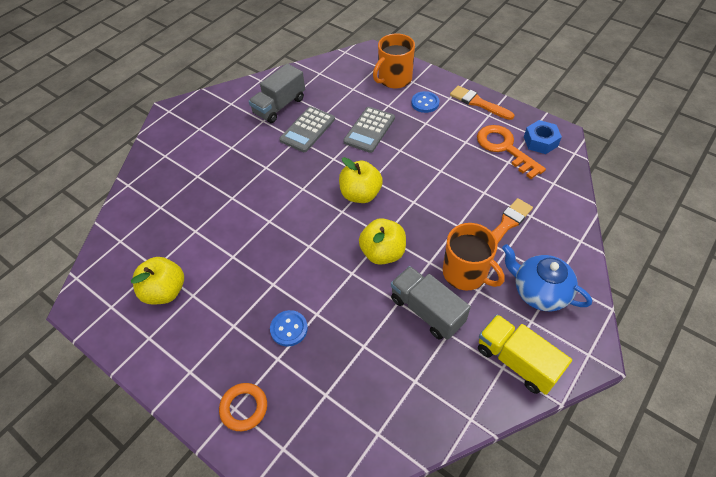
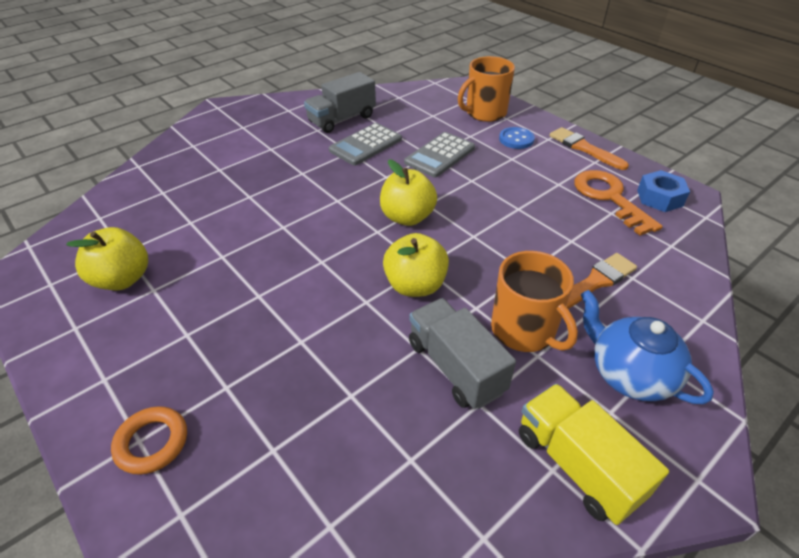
camera: 10 degrees right, 10 degrees down
blue button [270,310,308,347] -> none

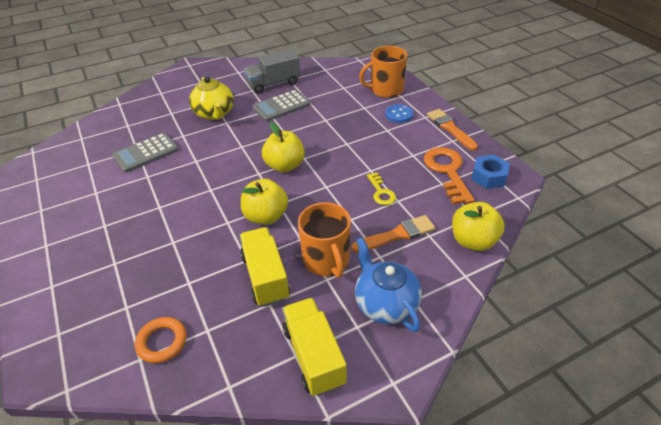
camera: 15 degrees right, 0 degrees up
yellow apple [66,227,148,290] -> yellow apple moved to [452,202,505,251]
orange ring [111,406,187,475] -> orange ring moved to [135,317,187,363]
grey calculator [404,132,475,177] -> grey calculator moved to [112,133,179,173]
grey truck [409,298,516,410] -> yellow truck [240,227,290,307]
none -> yellow teapot [189,77,234,120]
none -> yellow key [367,173,396,205]

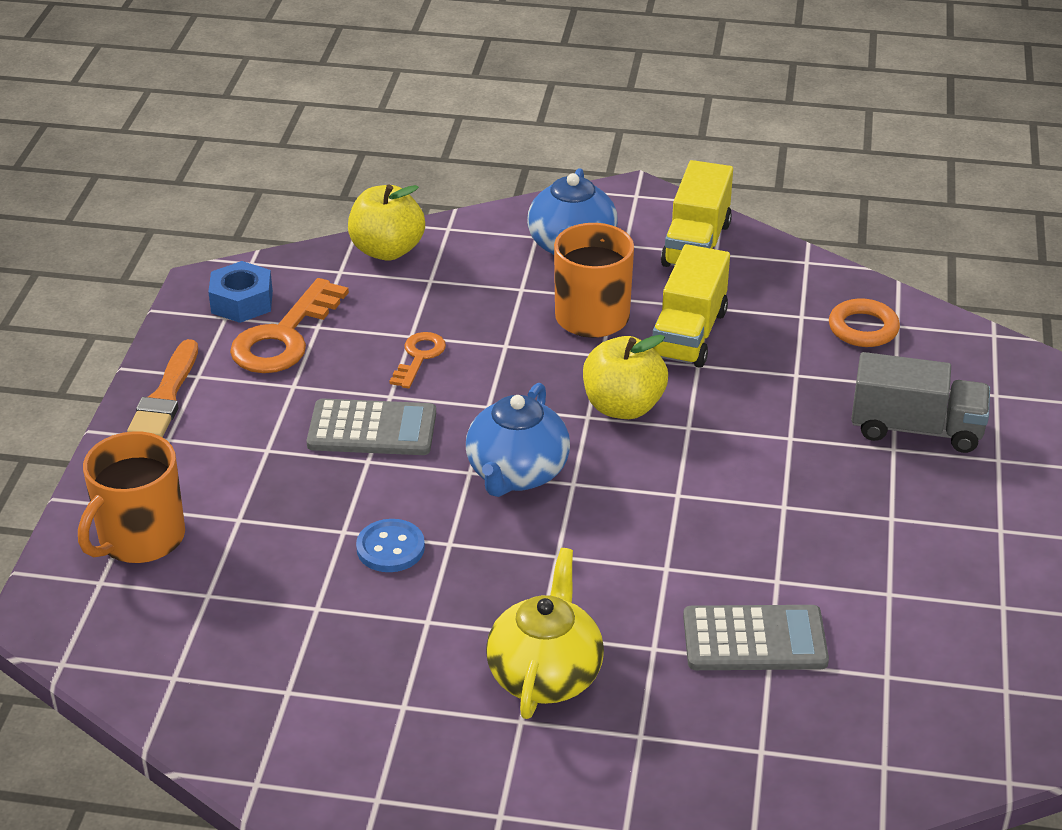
camera: 145 degrees left, 5 degrees down
grey truck [244,49,300,94] -> grey truck moved to [851,352,990,453]
grey calculator [252,89,310,121] -> grey calculator moved to [307,399,436,455]
yellow apple [262,122,305,173] -> blue teapot [466,383,570,497]
orange brush [351,215,435,253] -> none
orange mug [359,46,407,98] -> orange mug turned 105 degrees clockwise [78,431,185,563]
yellow key [367,173,396,205] -> orange key [389,332,446,388]
blue button [385,104,413,123] -> blue button moved to [356,519,425,572]

